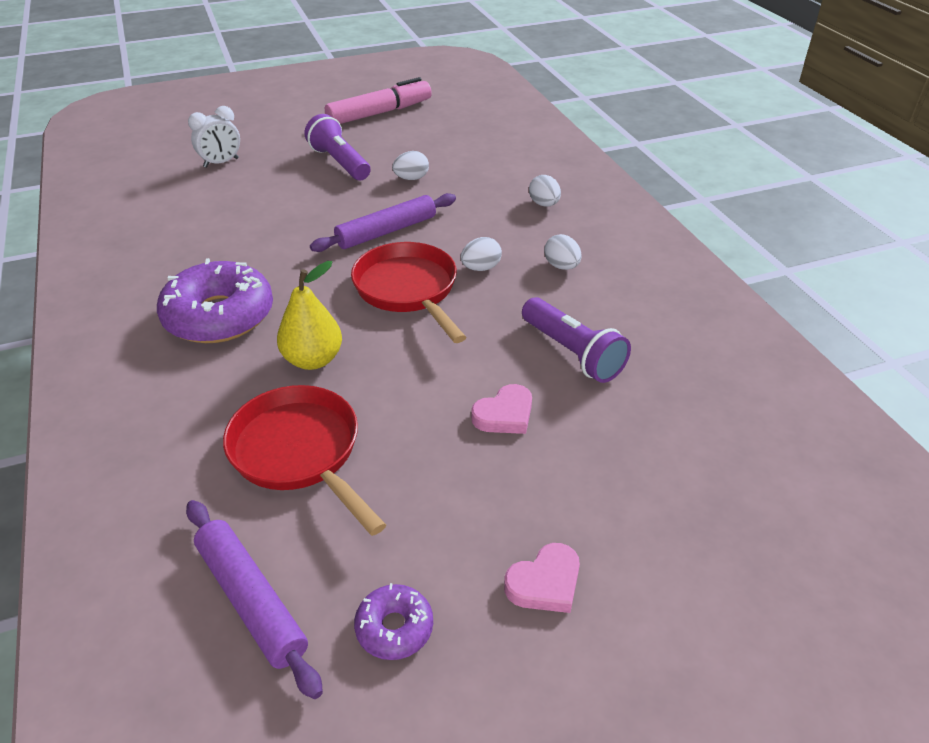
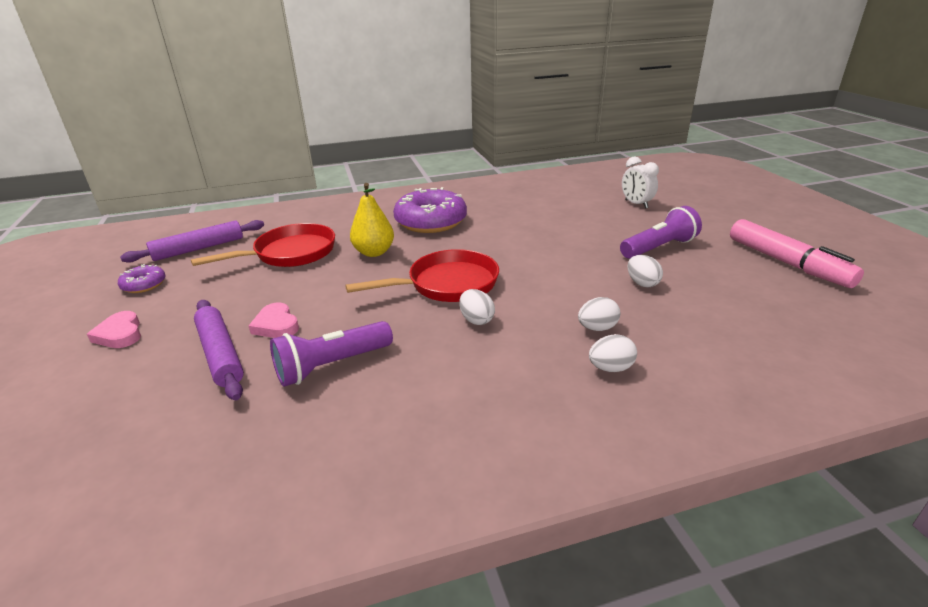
camera: 95 degrees right, 10 degrees down
purple rolling pin [310,193,456,252] -> purple rolling pin moved to [194,300,244,400]
white egg [544,234,582,270] -> white egg moved to [578,297,620,331]

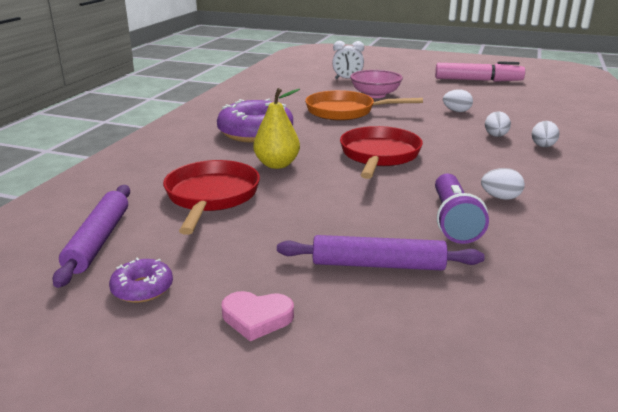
camera: 55 degrees left, 5 degrees down
pink heart [249,302,299,338] -> none
white egg [459,289,495,325] -> white egg moved to [481,168,525,200]
purple flashlight [620,206,702,259] -> none
none -> orange pan [305,90,423,121]
none -> pink bowl [350,70,403,98]

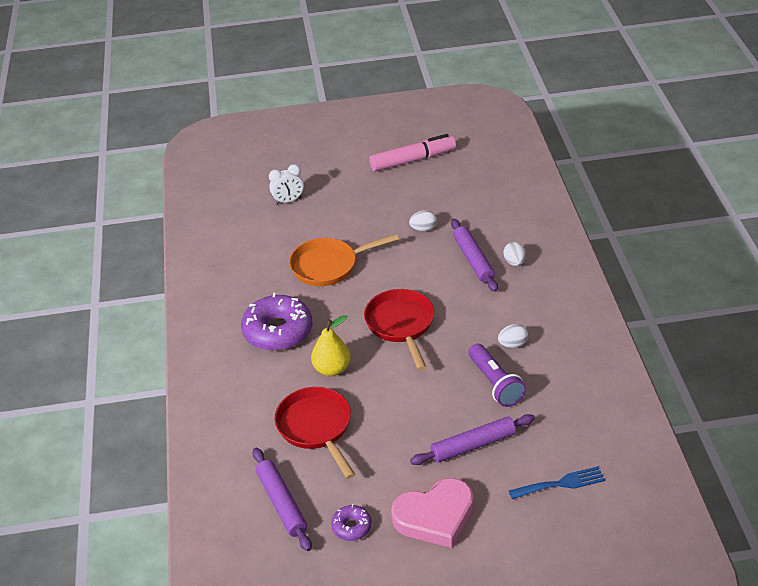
camera: 25 degrees left, 15 degrees up
pink heart [222,291,294,341] -> pink heart [391,478,473,548], size x1.90
pink bowl [350,70,403,98] -> none
white egg [485,111,511,137] -> purple rolling pin [451,219,498,292]
none -> blue fork [509,466,605,499]

